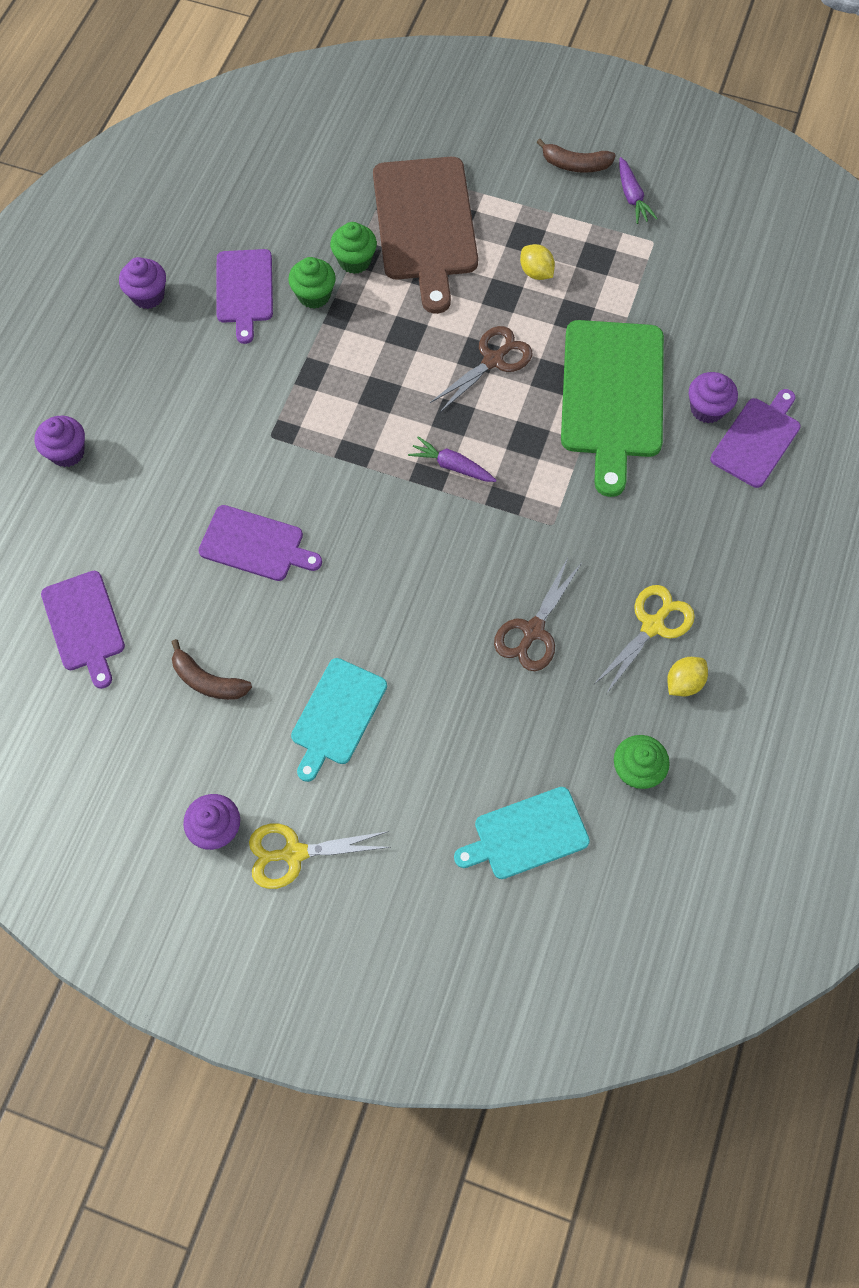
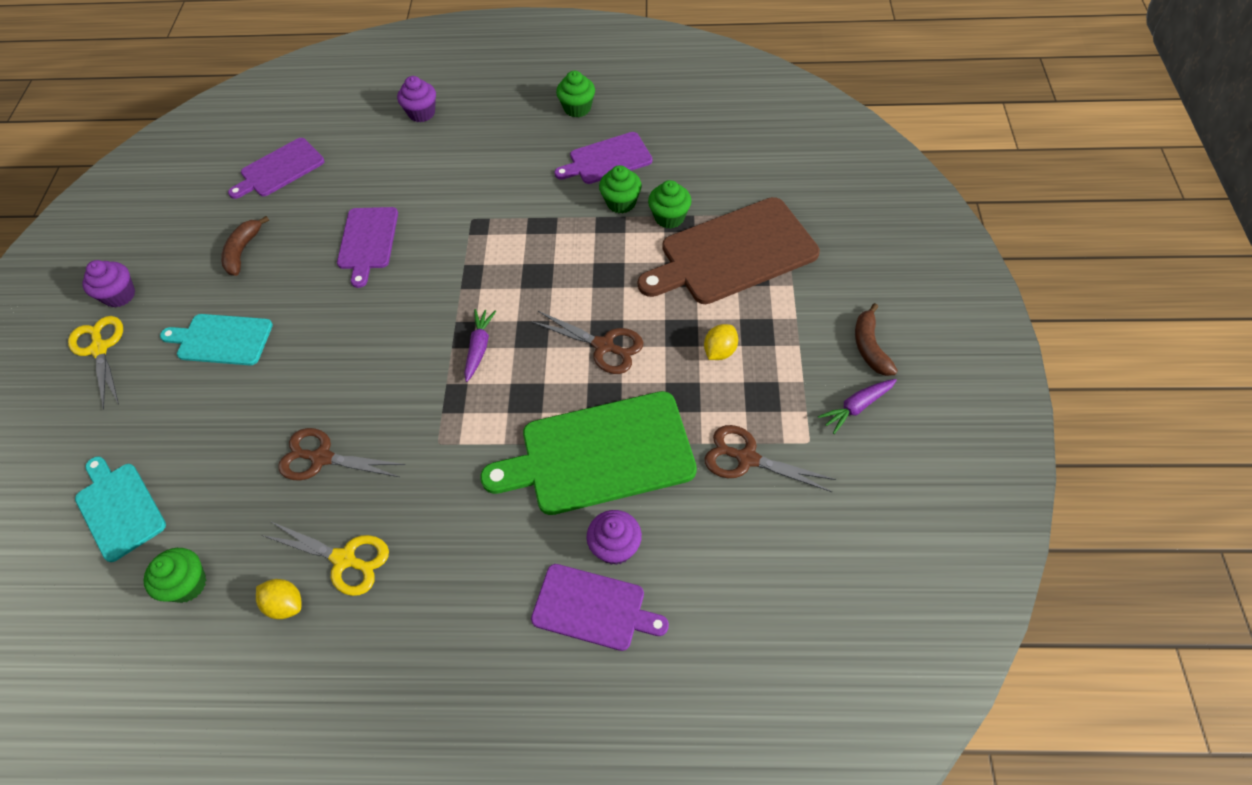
camera: 75 degrees right, 10 degrees down
purple cupcake [119,257,166,309] -> green cupcake [556,71,595,118]
none -> brown scissors [705,425,836,492]

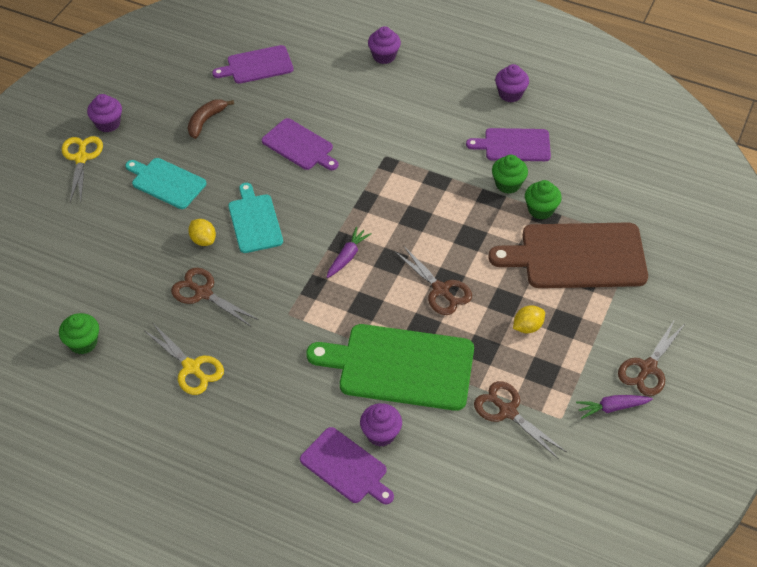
camera: 20 degrees right, 5 degrees down
turquoise cutting board [75,456,166,562] -> turquoise cutting board moved to [228,183,283,253]
yellow lemon [256,579,301,619] -> yellow lemon moved to [188,219,216,246]
purple cutting board [337,207,398,288] -> purple cutting board turned 75 degrees counterclockwise [262,118,338,170]
green cupcake [556,71,595,118] -> purple cupcake [495,64,529,102]
brown banana [855,303,898,376] -> brown scissors [618,319,686,396]

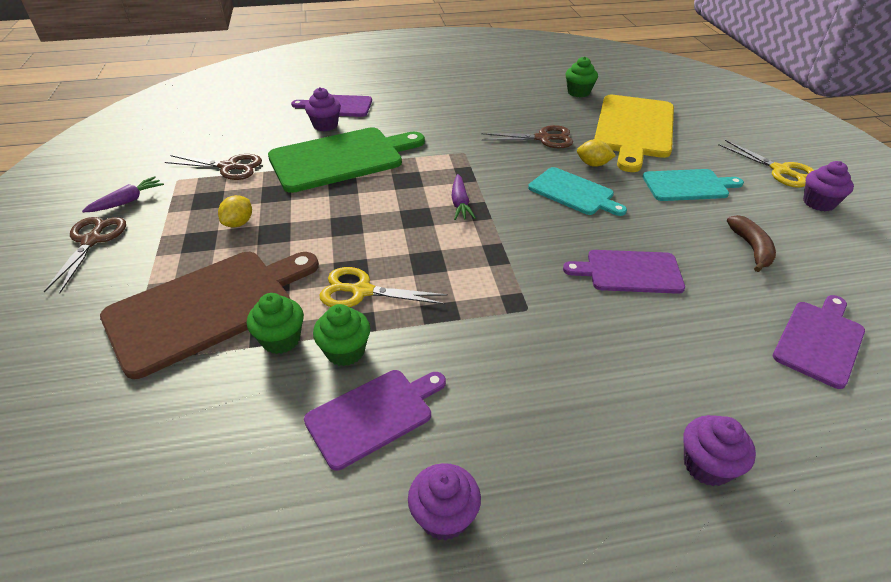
camera: 145 degrees right, 10 degrees down
yellow scissors [144,322,224,395] -> yellow scissors moved to [320,267,448,307]
brown scissors [395,245,472,315] -> none
none -> yellow cutting board [594,95,674,172]

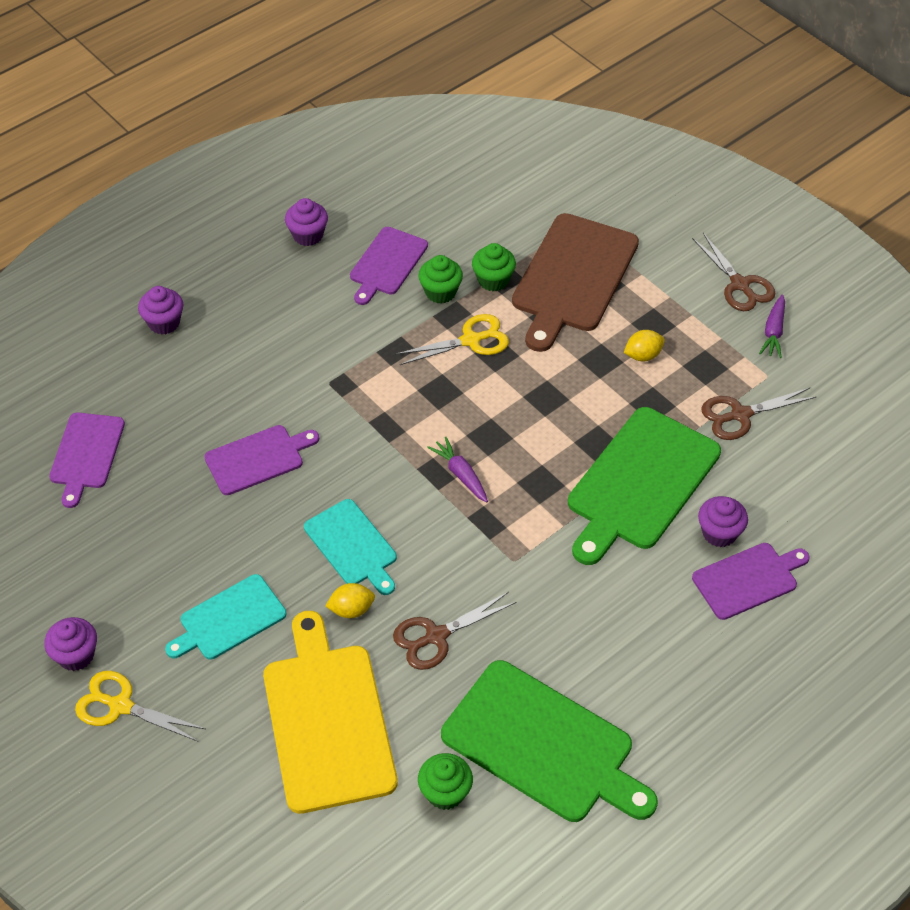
camera: 150 degrees right, 10 degrees up
yellow lemon [218,195,252,228] -> yellow lemon turned 75 degrees clockwise [624,330,665,361]
turquoise cutting board [528,167,627,216] -> turquoise cutting board turned 135 degrees counterclockwise [304,499,397,595]
brown banana [727,215,776,272] -> none
none -> green cutting board [441,660,658,822]

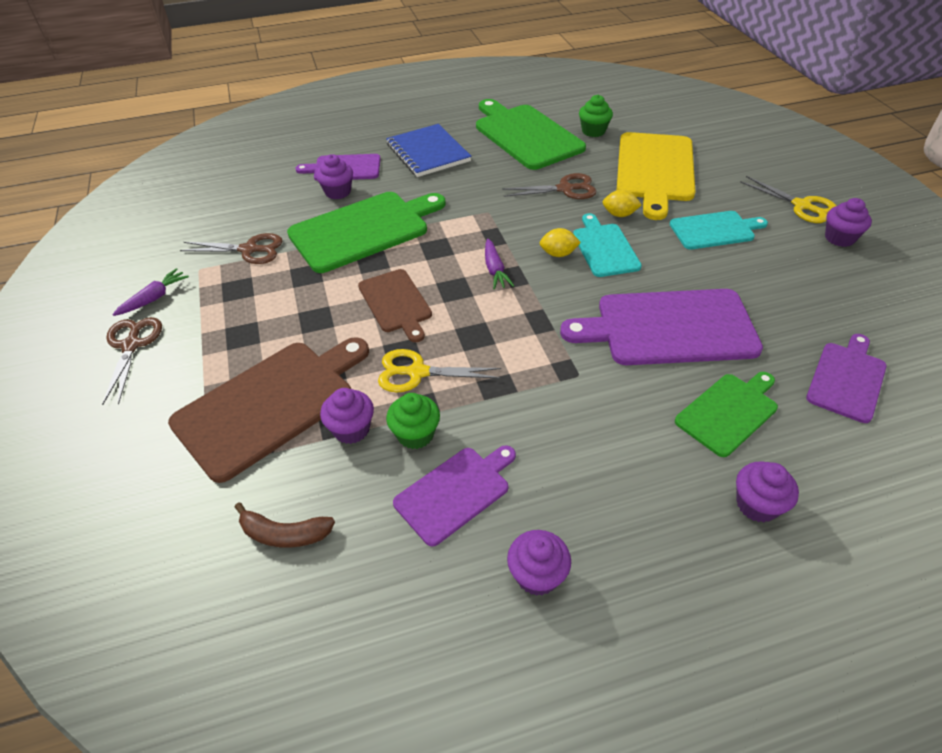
camera: 155 degrees left, 5 degrees down
purple cutting board [204,425,319,495] -> purple cutting board [560,289,763,365], size x1.72
green cupcake [472,243,516,291] -> purple cupcake [320,388,374,444]
yellow lemon [624,330,665,361] -> yellow lemon moved to [540,228,581,257]
none -> brown banana [235,502,335,548]
none -> brown cutting board [358,269,432,342]
none -> blue notebook [386,124,472,177]
none -> green cutting board [675,372,778,457]

